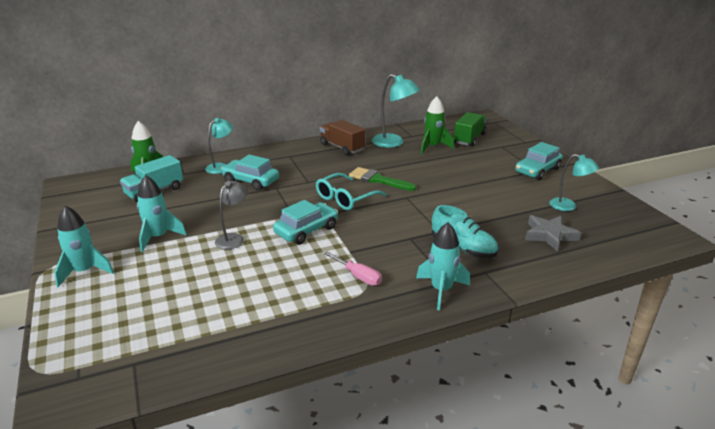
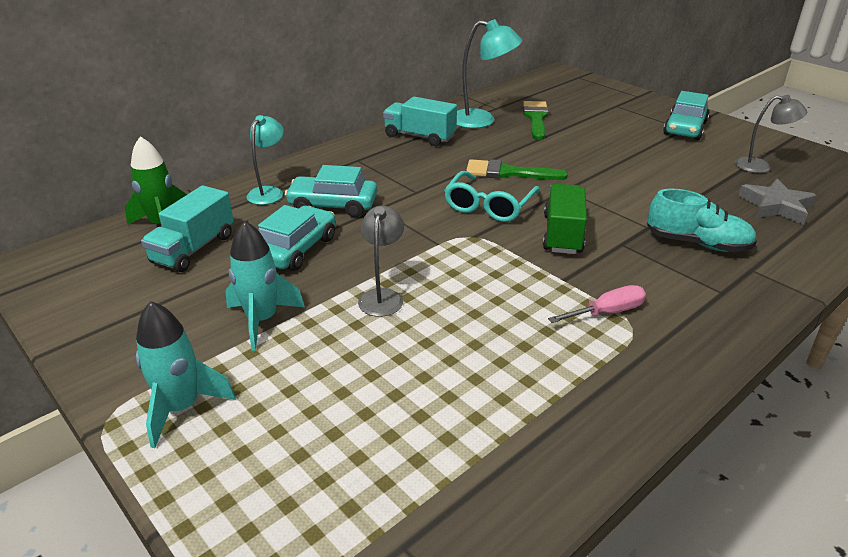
camera: 20 degrees left, 5 degrees up
turquoise car [273,200,338,245] -> turquoise car moved to [258,205,335,271]
brown truck [320,120,365,155] -> turquoise truck [383,97,457,146]
pink screwdriver [323,251,382,286] -> pink screwdriver turned 45 degrees counterclockwise [548,285,646,323]
turquoise rocket [416,222,470,310] -> none
green rocket [421,96,454,154] -> green brush [523,101,549,140]
green truck [454,112,487,147] -> green truck moved to [543,184,587,254]
turquoise lamp [549,154,599,211] -> grey lamp [735,95,807,173]

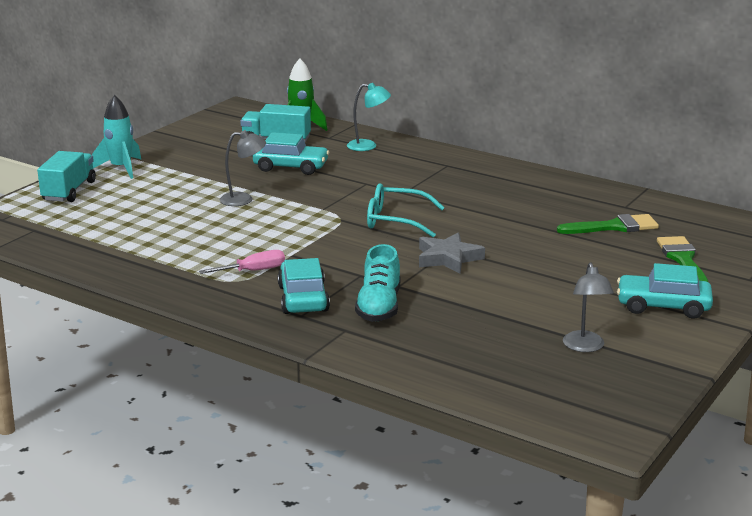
camera: 75 degrees right, 10 degrees down
turquoise rocket [225,220,305,351] -> none
turquoise car [285,165,377,217] -> turquoise car moved to [278,258,330,314]
turquoise truck [383,97,457,146] -> turquoise truck moved to [37,151,96,202]
turquoise lamp [457,19,522,128] -> none
green brush [466,159,568,180] -> green brush moved to [657,236,708,282]
green truck [543,184,587,254] -> none
pink screwdriver [548,285,646,323] -> pink screwdriver turned 75 degrees counterclockwise [199,250,285,274]
grey star [739,179,817,225] -> grey star moved to [419,232,485,274]

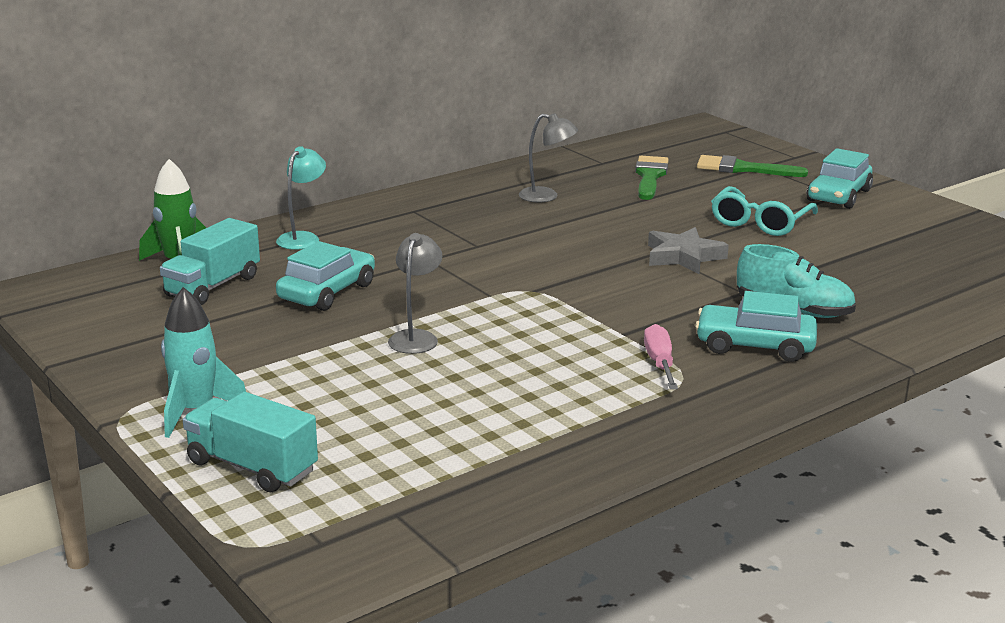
camera: 70 degrees left, 0 degrees up
turquoise glasses [367,183,445,238] -> turquoise glasses moved to [711,186,818,236]
grey lamp [563,262,614,352] -> grey lamp moved to [519,113,578,202]

